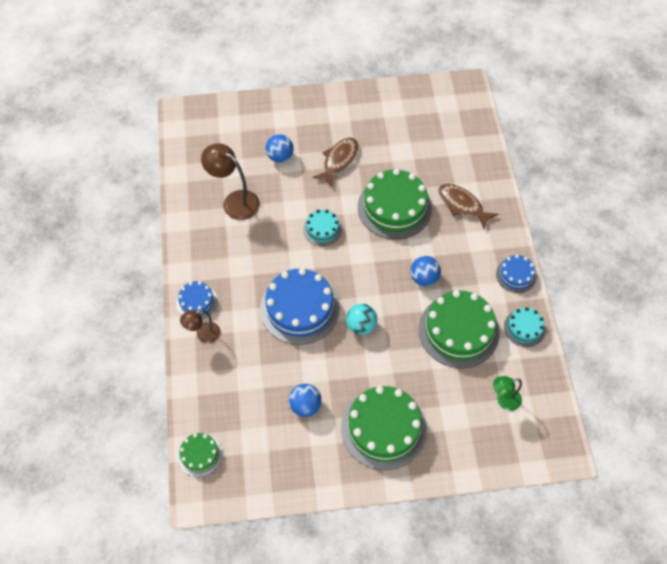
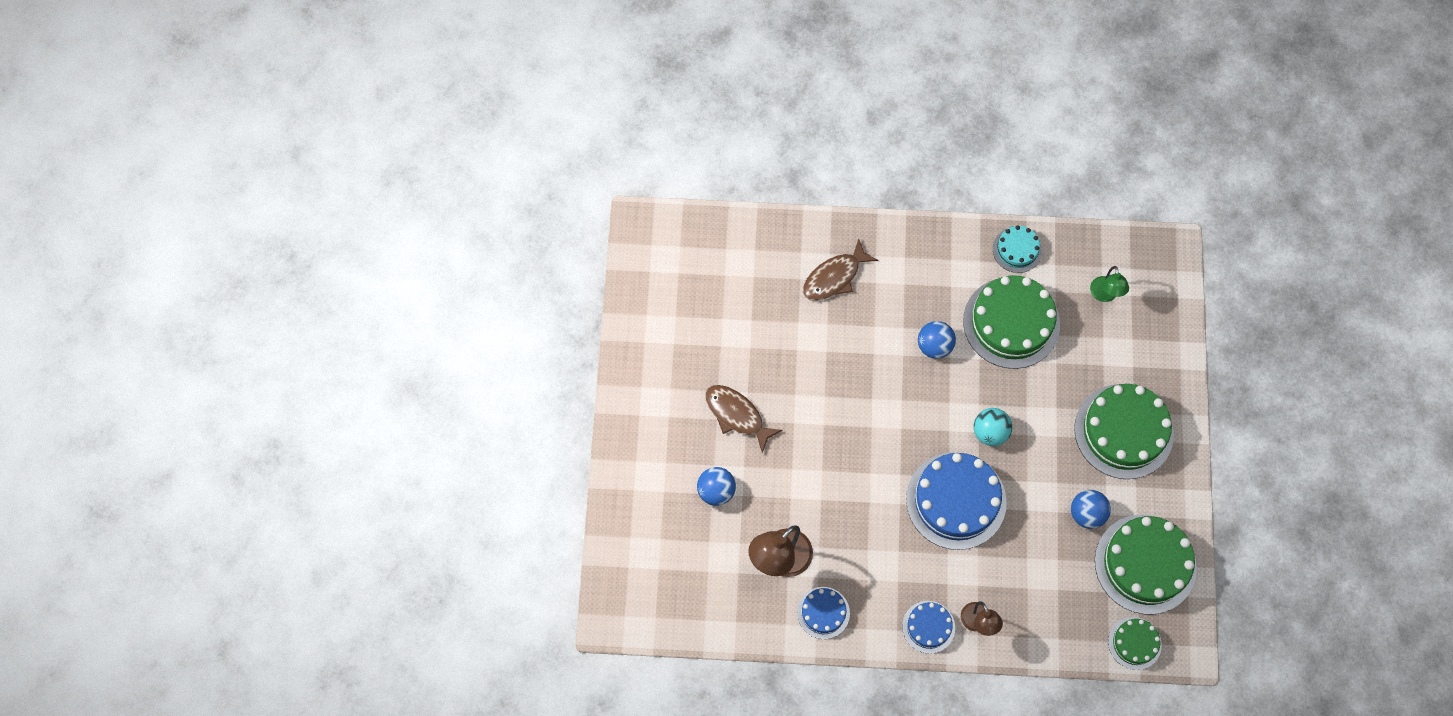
camera: 80 degrees left, 10 degrees up
turquoise cake [303,209,342,246] -> none
green cake [358,169,432,239] -> green cake moved to [1095,515,1197,614]
blue cake [496,255,536,293] -> blue cake moved to [797,587,850,639]

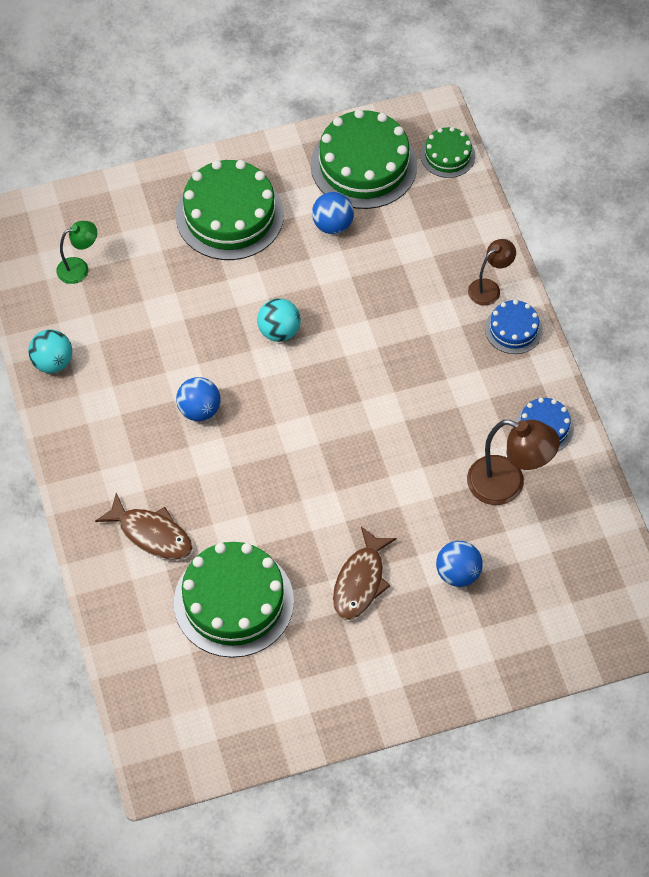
camera: 110 degrees left, 10 degrees down
blue cake [906,452,1007,550] -> none
green cake [963,275,1060,369] -> green cake moved to [174,542,294,658]
turquoise cake [993,225,1042,273] -> turquoise ball [28,329,72,373]

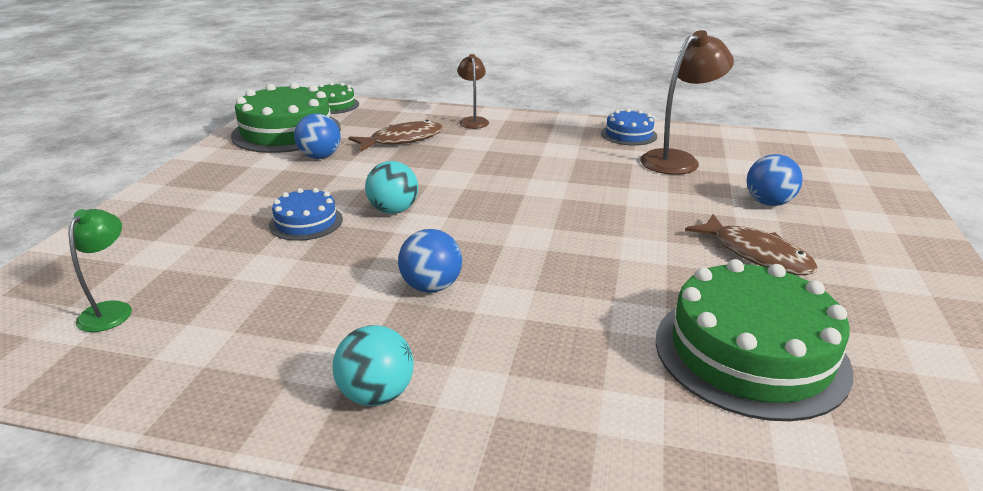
camera: 60 degrees left, 30 degrees down
turquoise ball [28,329,72,373] -> turquoise ball moved to [333,325,414,406]
brown fish [95,493,193,560] -> brown fish moved to [348,120,443,152]
green cake [176,160,284,260] -> none
blue cake [485,300,543,354] -> blue cake moved to [269,188,343,241]

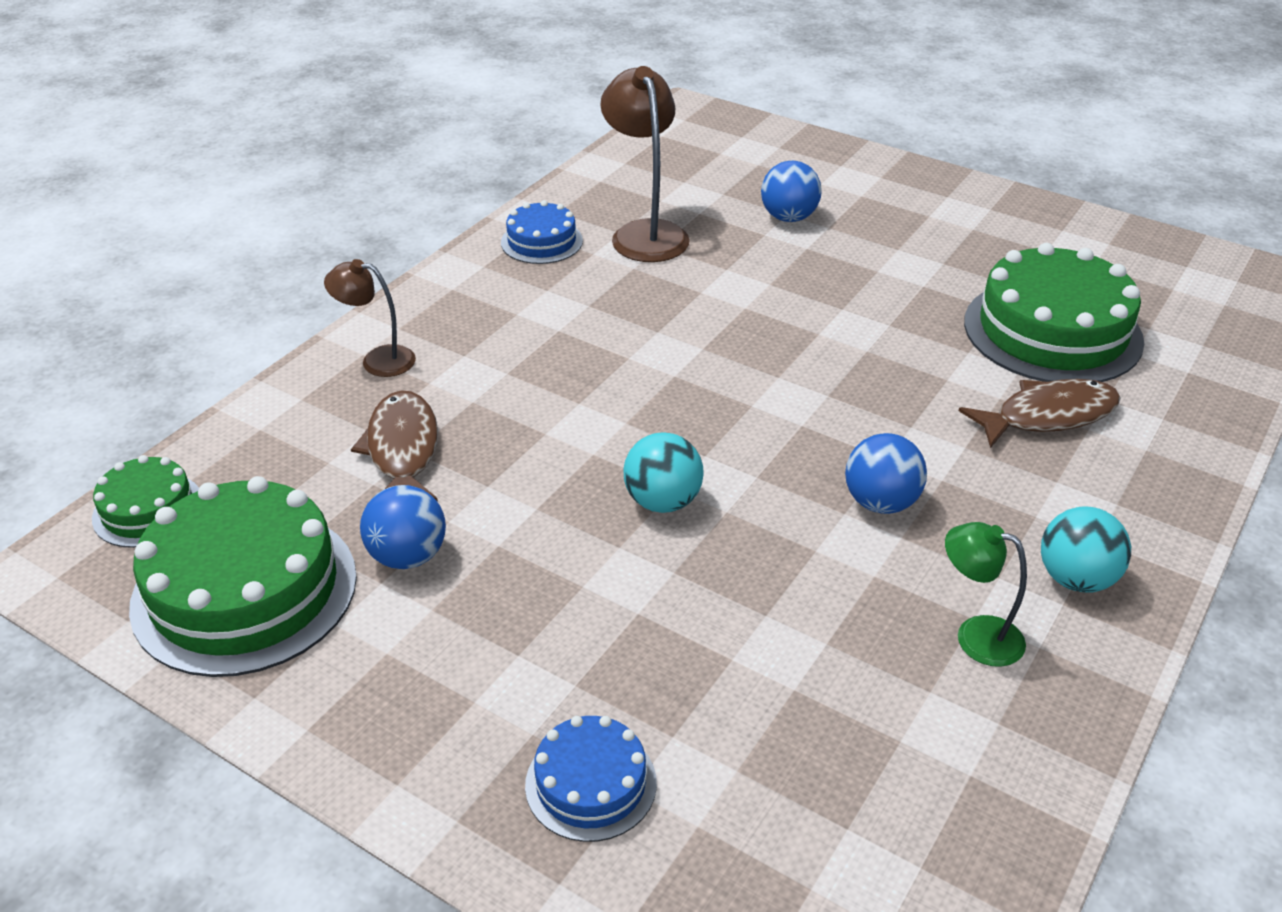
camera: 70 degrees left, 10 degrees up
green lamp [69,209,132,332] -> green lamp moved to [945,522,1027,667]
blue cake [269,188,343,241] -> blue cake moved to [525,716,657,842]
brown fish [685,214,818,275] -> brown fish moved to [959,379,1121,448]

